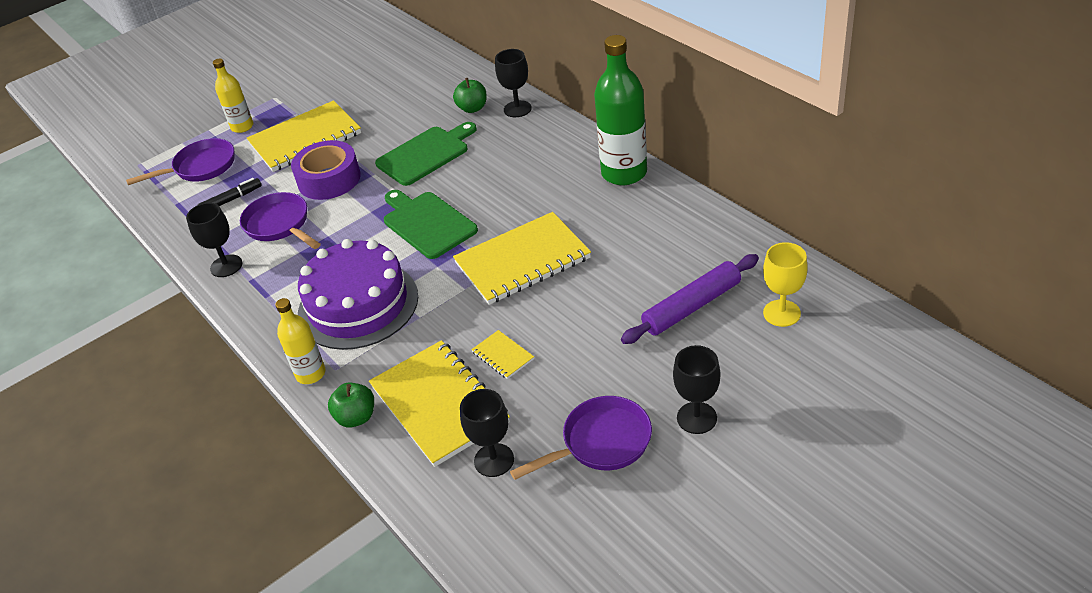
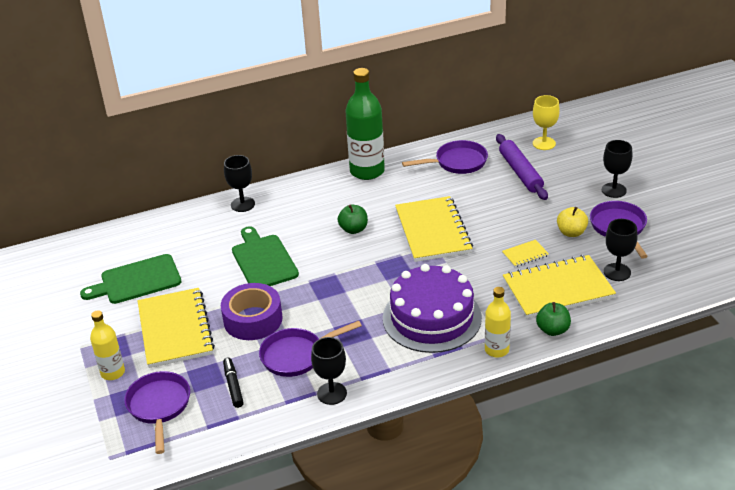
camera: 75 degrees left, 5 degrees down
green cutting board [384,190,478,259] -> green cutting board moved to [80,254,181,304]
green apple [453,78,487,113] -> green apple moved to [338,204,368,234]
none -> purple pan [402,140,488,174]
none -> yellow apple [557,207,588,237]

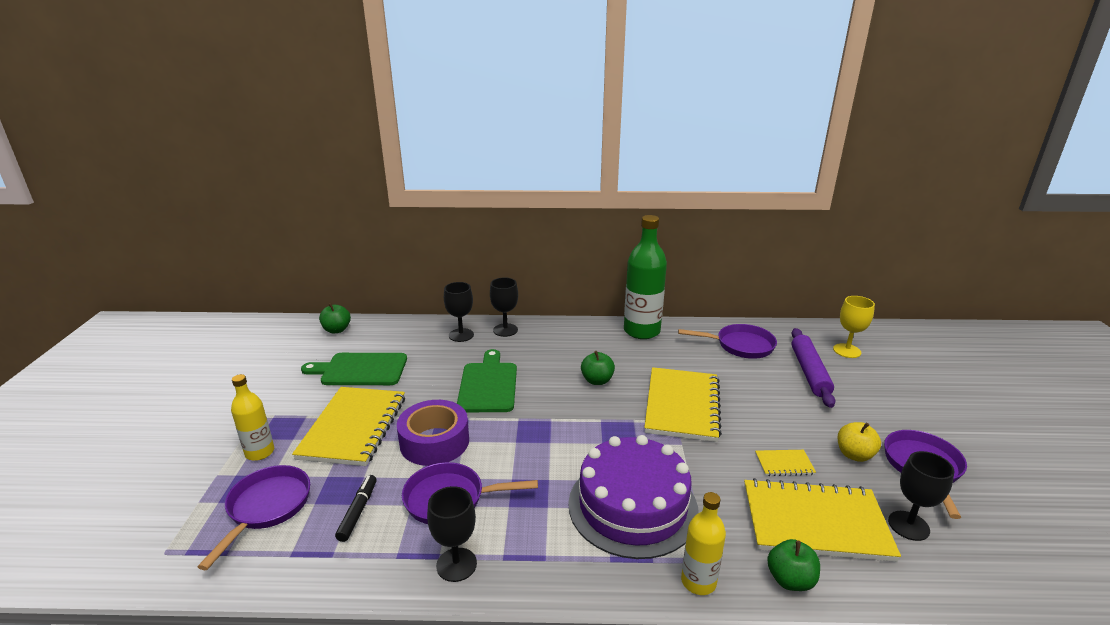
camera: 20 degrees right, 10 degrees down
black goblet [602,140,632,198] -> black goblet moved to [444,282,474,342]
none -> green apple [319,303,351,333]

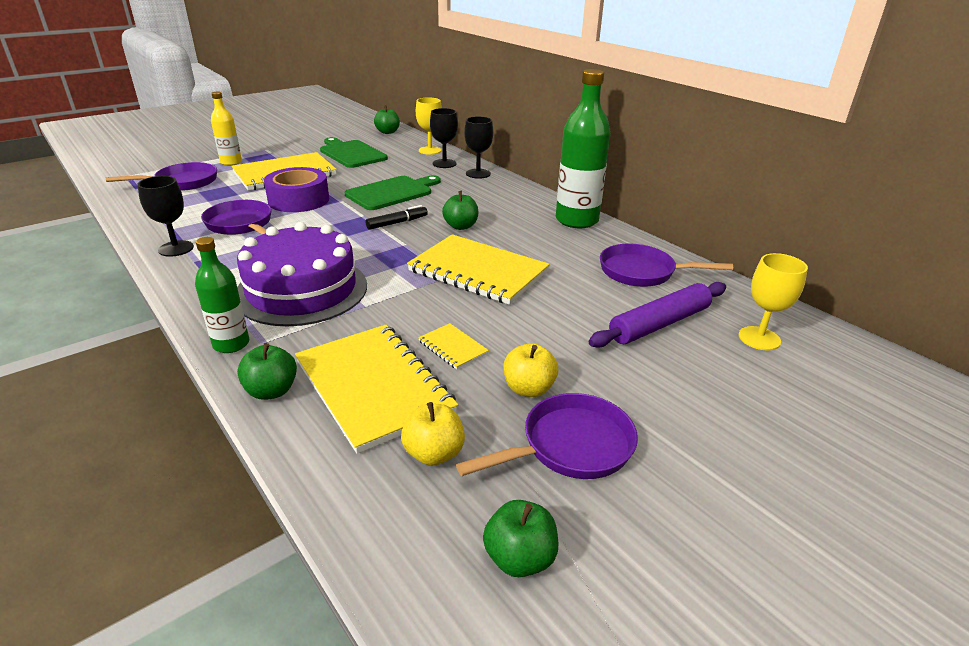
camera: 50 degrees right, 5 degrees up
black marker [335,475,376,542] -> black marker moved to [366,205,428,230]
yellow notebook [644,367,722,442] -> yellow notebook turned 60 degrees clockwise [407,234,550,305]
purple pan [678,324,777,359] -> purple pan turned 135 degrees clockwise [600,244,733,287]
yellow bottle [681,492,726,595] -> green bottle [195,237,249,353]
black goblet [888,451,954,541] -> yellow apple [401,402,465,466]
none -> yellow goblet [416,98,442,155]
none -> green apple [483,500,559,577]

